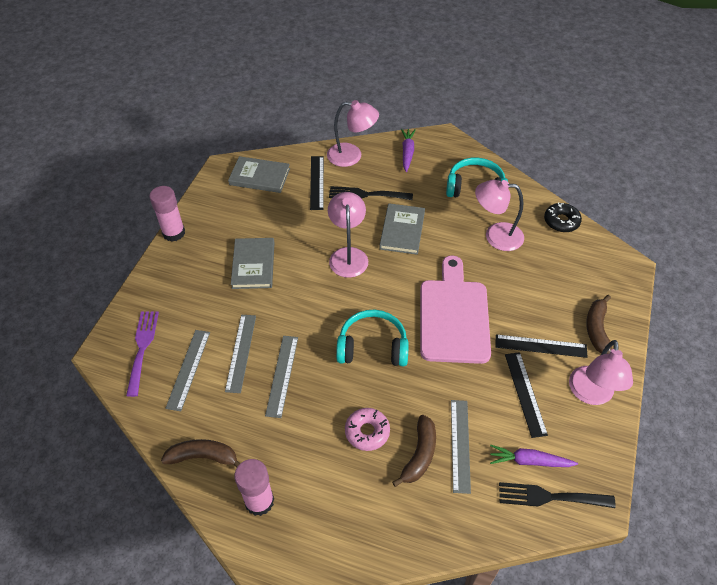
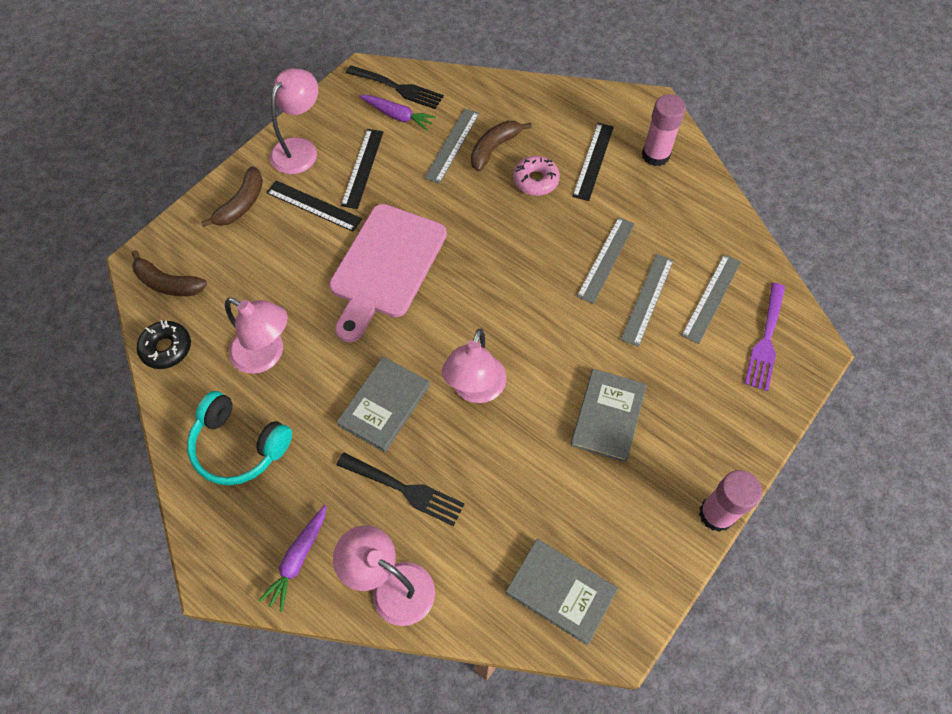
camera: 160 degrees left, 10 degrees up
brown banana [161,439,240,468] -> brown banana moved to [132,250,207,296]
black ruler [310,156,324,210] -> black ruler moved to [572,123,614,201]
turquoise headphones [336,310,409,366] -> none

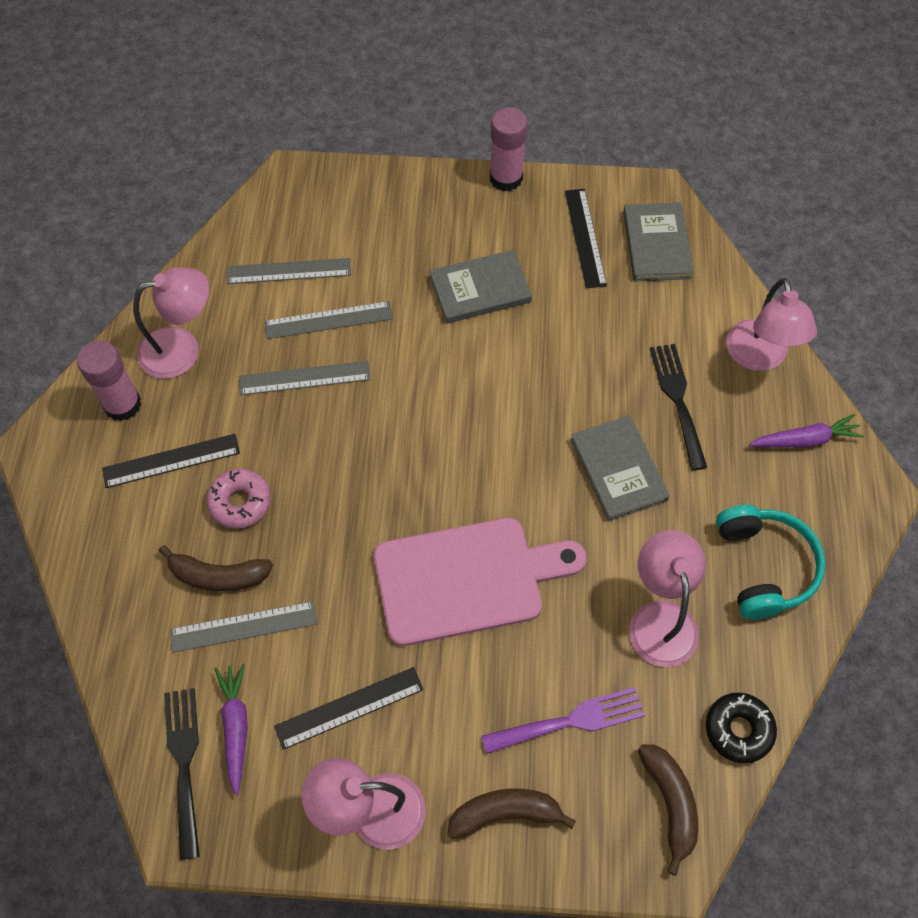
camera: 125 degrees left, 0 degrees up
black ruler [266,181,362,232] -> black ruler moved to [565,189,607,288]
grey book [337,357,430,452] -> grey book turned 75 degrees clockwise [571,416,670,521]
pink lamp [442,329,507,403] -> pink lamp moved to [133,267,209,379]
purple fork [745,283,785,391] -> purple fork moved to [481,687,645,754]

